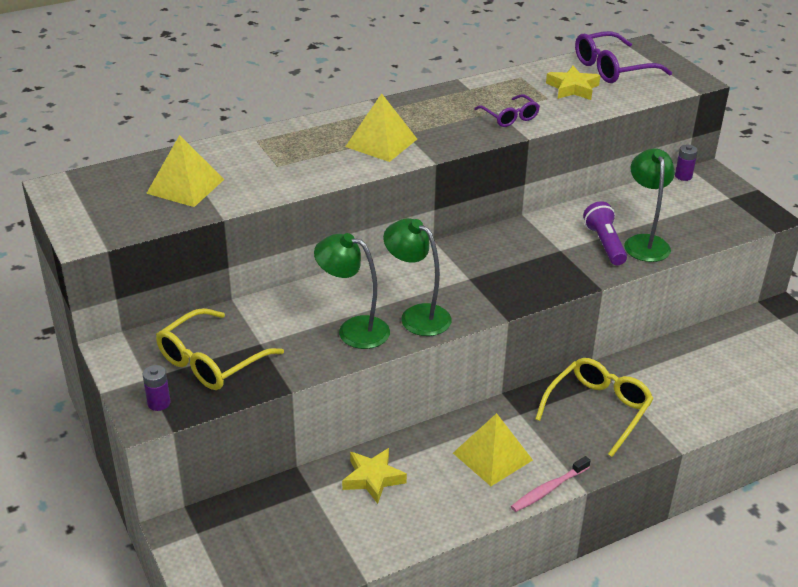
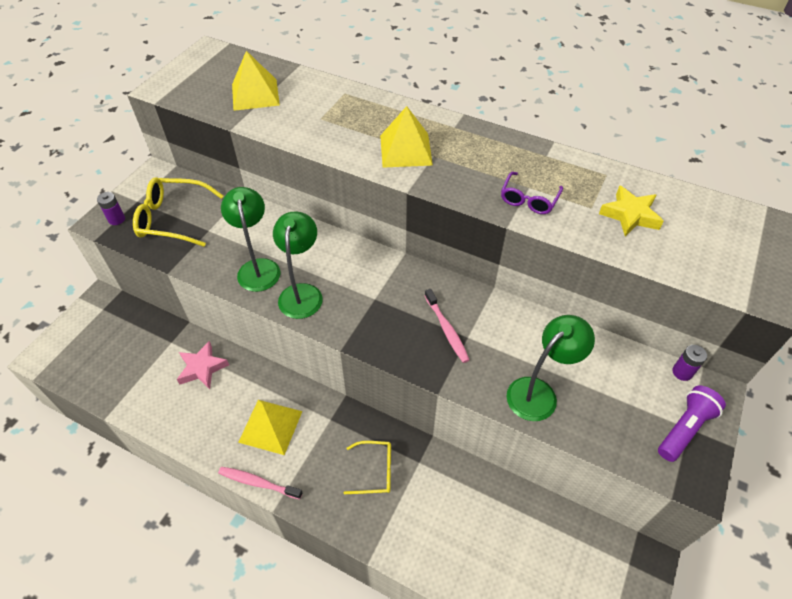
camera: 55 degrees right, 15 degrees up
yellow star [342,448,407,504] -> pink star [177,341,229,389]
yellow glasses [535,358,654,457] -> yellow glasses [344,441,391,494], size x0.60
purple glasses [575,31,672,83] -> none
purple flashlight [583,202,627,265] -> purple flashlight moved to [658,385,726,462]
none -> pink toothbrush [425,289,470,363]

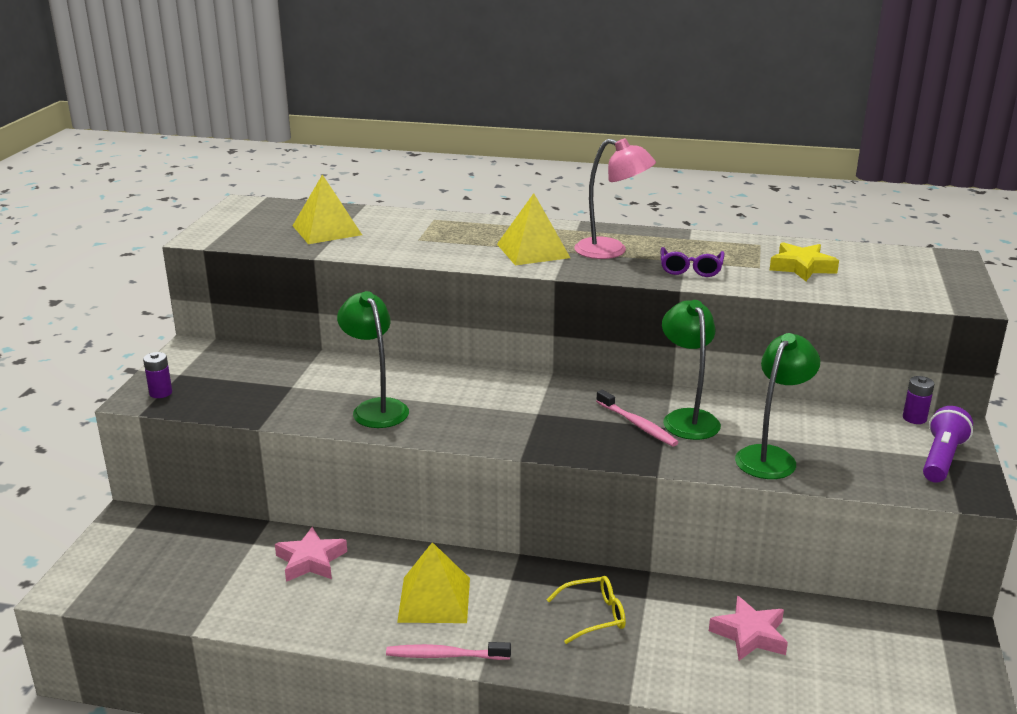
camera: 15 degrees left, 25 degrees down
yellow glasses [133,178,223,247] -> none
green lamp [273,212,323,319] -> green lamp moved to [662,300,721,440]
none -> pink lamp [574,138,656,259]
none -> pink star [709,596,788,661]

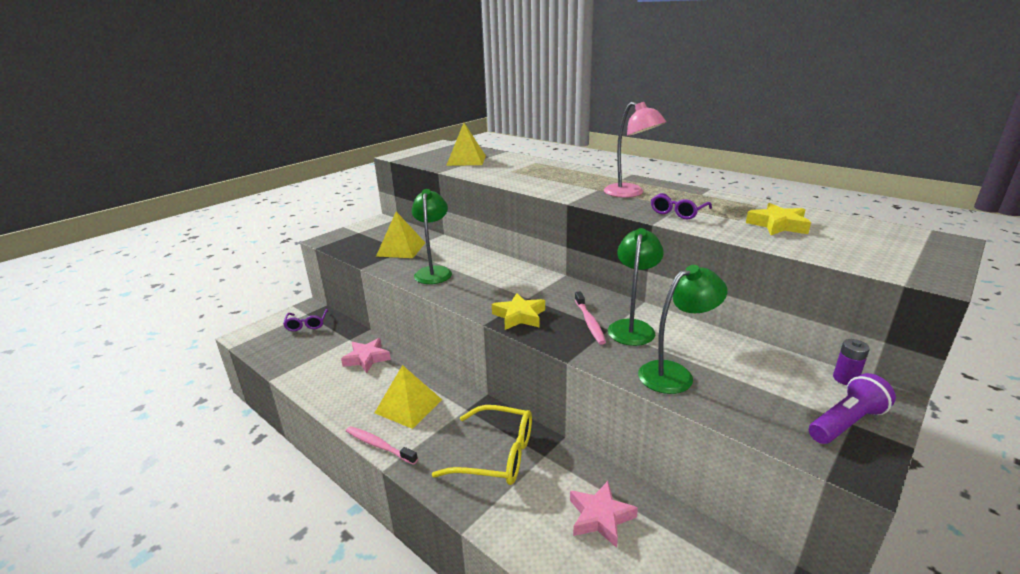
camera: 30 degrees right, 0 degrees up
purple battery [143,352,172,398] -> none
yellow pyramid [497,193,570,265] -> yellow pyramid moved to [376,212,425,258]
yellow glasses [547,576,626,644] -> yellow glasses [432,405,532,485], size x1.65
none -> purple glasses [283,309,328,331]
none -> yellow star [492,293,545,330]

